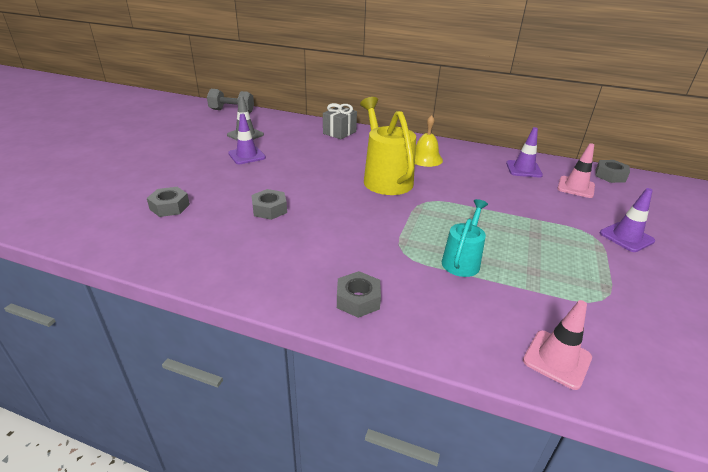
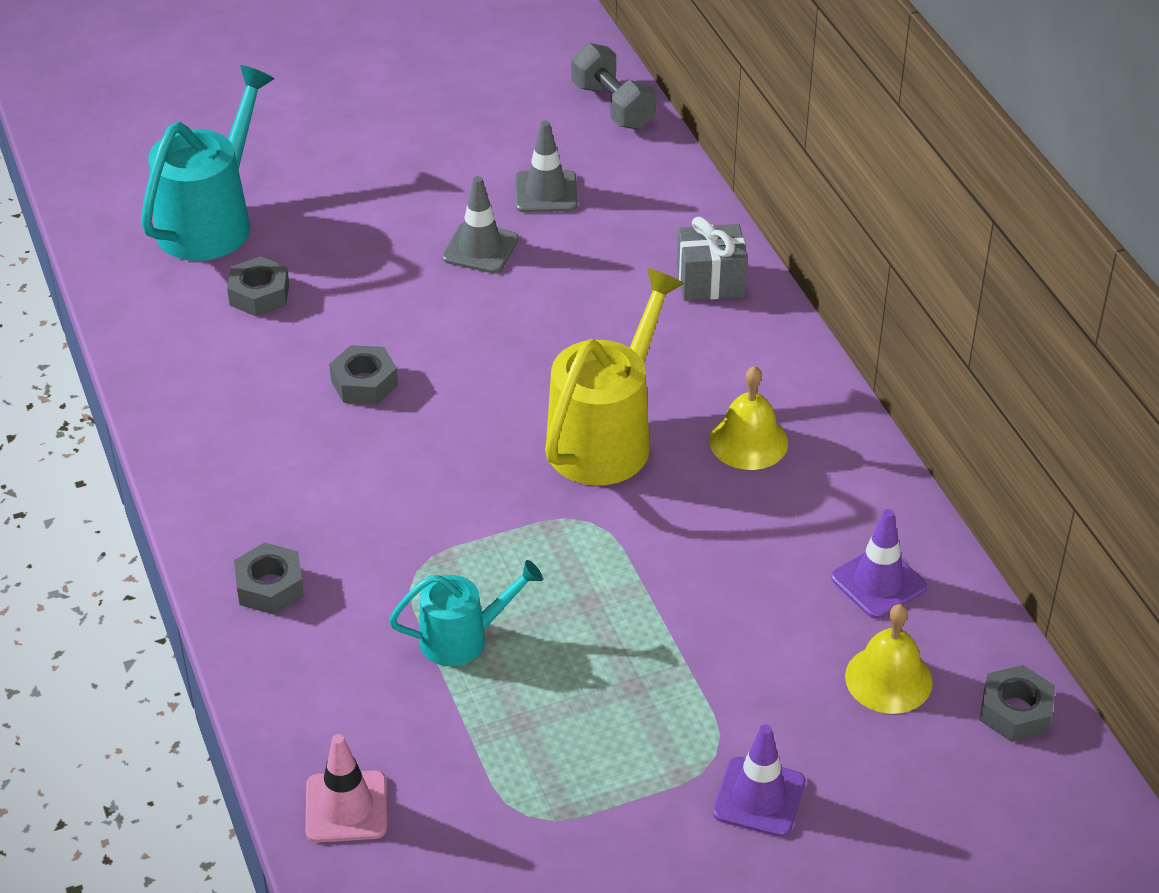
camera: 50 degrees right, 10 degrees up
purple traffic cone [228,114,266,164] -> grey traffic cone [442,176,518,273]
pink traffic cone [557,143,595,198] -> yellow bell [845,604,933,714]
none -> turquoise watering can [141,65,274,261]

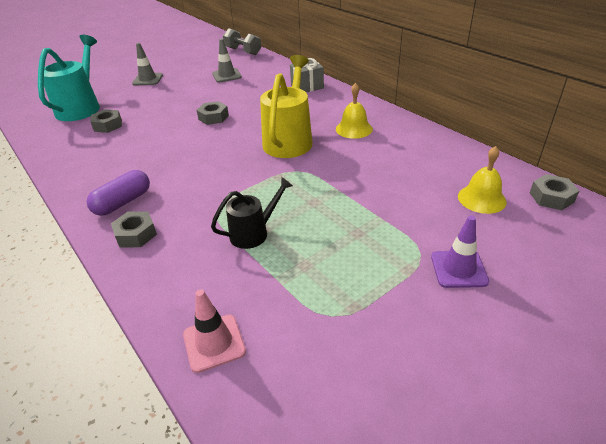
camera: 15 degrees left, 5 degrees down
grey nut [329,345,398,405] -> grey nut moved to [196,101,229,125]
turquoise watering can [389,560,543,666] -> black watering can [211,177,293,249]
grey traffic cone [442,176,518,273] -> grey traffic cone moved to [132,43,163,85]
purple traffic cone [831,509,927,619] -> none
none -> purple capsule [87,170,150,216]

